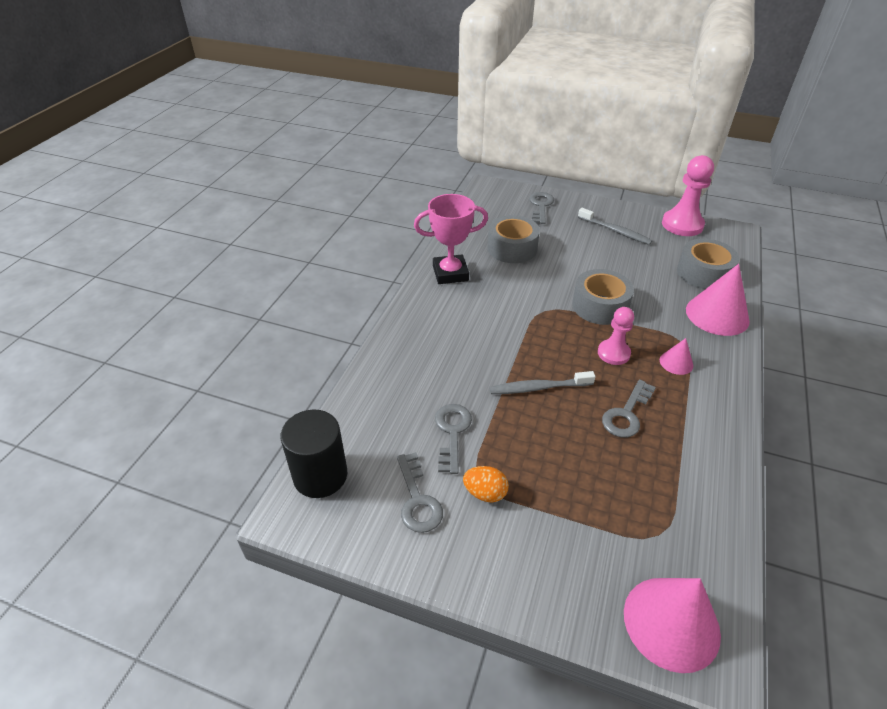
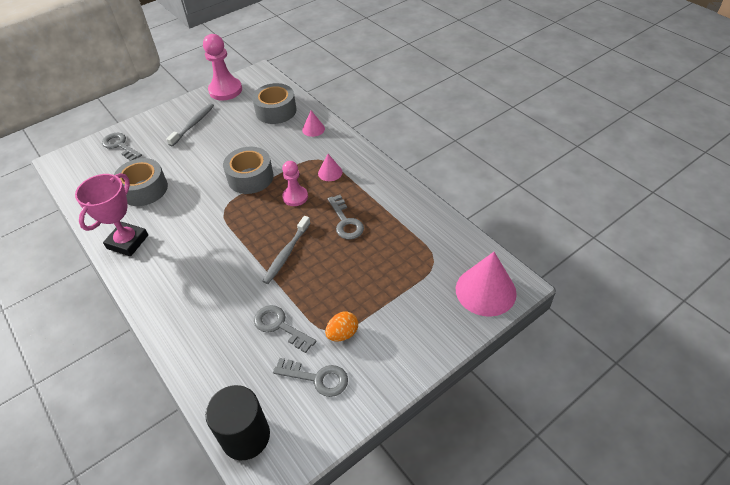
camera: 55 degrees left, 5 degrees up
grey toothbrush [578,208,652,245] -> grey toothbrush turned 45 degrees counterclockwise [166,103,214,146]
pink cone [686,264,750,336] -> pink cone [302,110,325,137], size x0.50

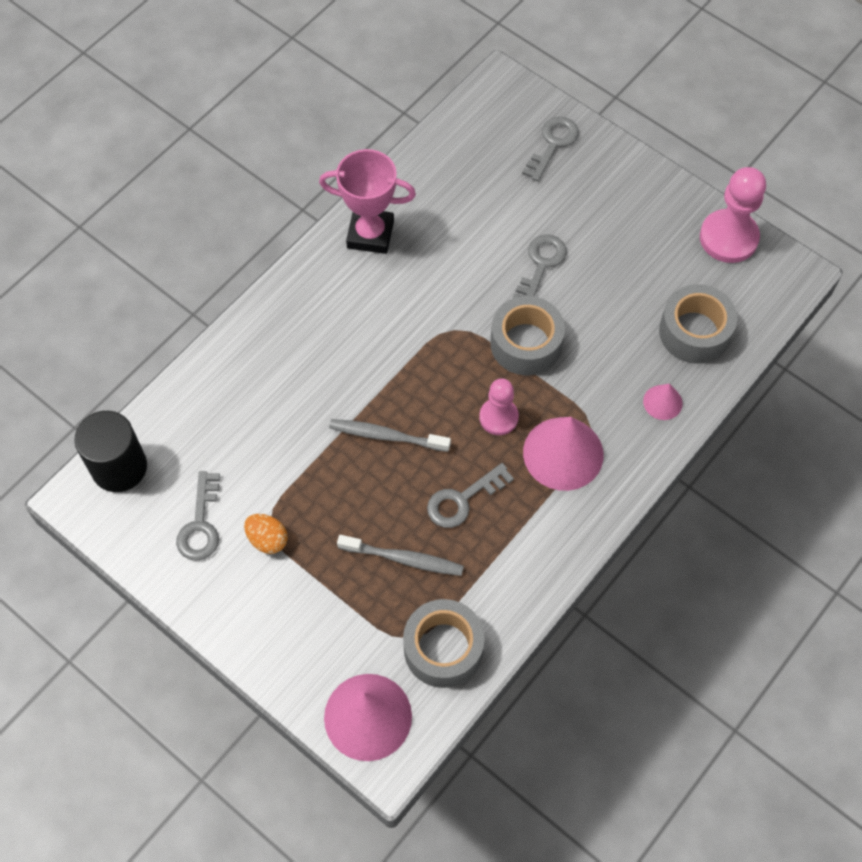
camera: 75 degrees right, 15 degrees up
grey tape [114,158,168,206] -> grey tape moved to [403,599,485,688]
grey toothbrush [166,103,214,146] -> grey toothbrush moved to [337,535,464,576]
grey key [254,305,316,353] -> grey key moved to [512,234,567,299]
pink cone [318,154,343,181] -> pink cone [523,417,604,491], size x2.01

